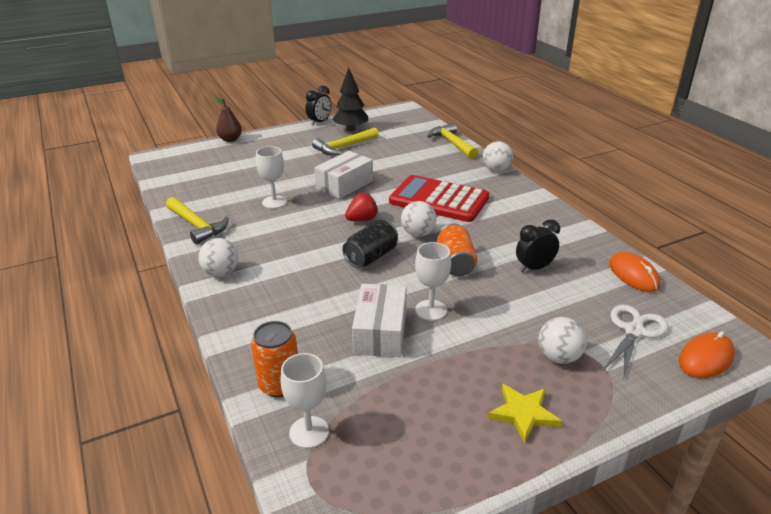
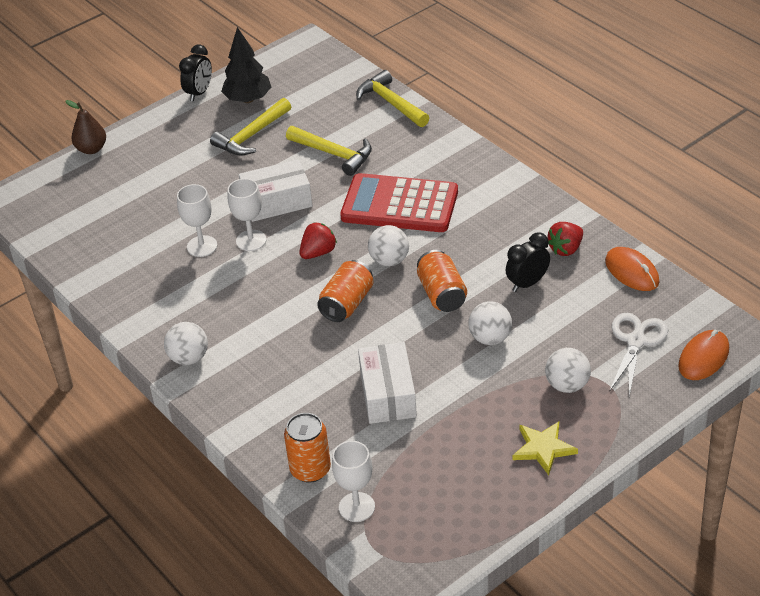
camera: 10 degrees left, 10 degrees up
yellow hammer [166,197,229,244] -> yellow hammer moved to [286,126,372,176]
white box [314,151,373,199] -> white box turned 45 degrees clockwise [239,159,312,222]
black can [342,220,398,268] -> orange can [317,260,373,322]
white goblet [415,242,451,321] -> white goblet moved to [228,178,266,251]
white ball [483,141,513,172] -> white ball moved to [468,301,512,345]
none -> red strawberry [547,222,583,256]

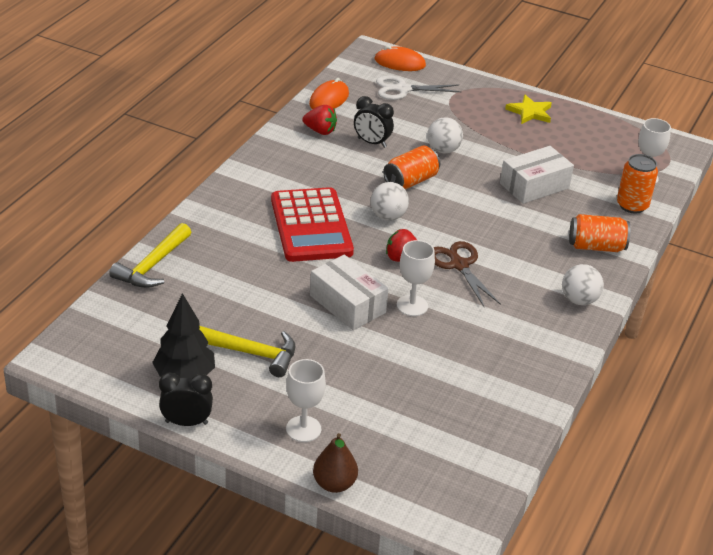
camera: 120 degrees left, 5 degrees down
white goblet [177,184,217,257] -> white goblet moved to [286,359,326,442]
yellow hammer [286,126,372,176] -> none
orange can [317,260,373,322] -> orange can moved to [569,214,630,252]
white ball [545,348,591,393] -> none
none -> brown scissors [434,241,501,307]

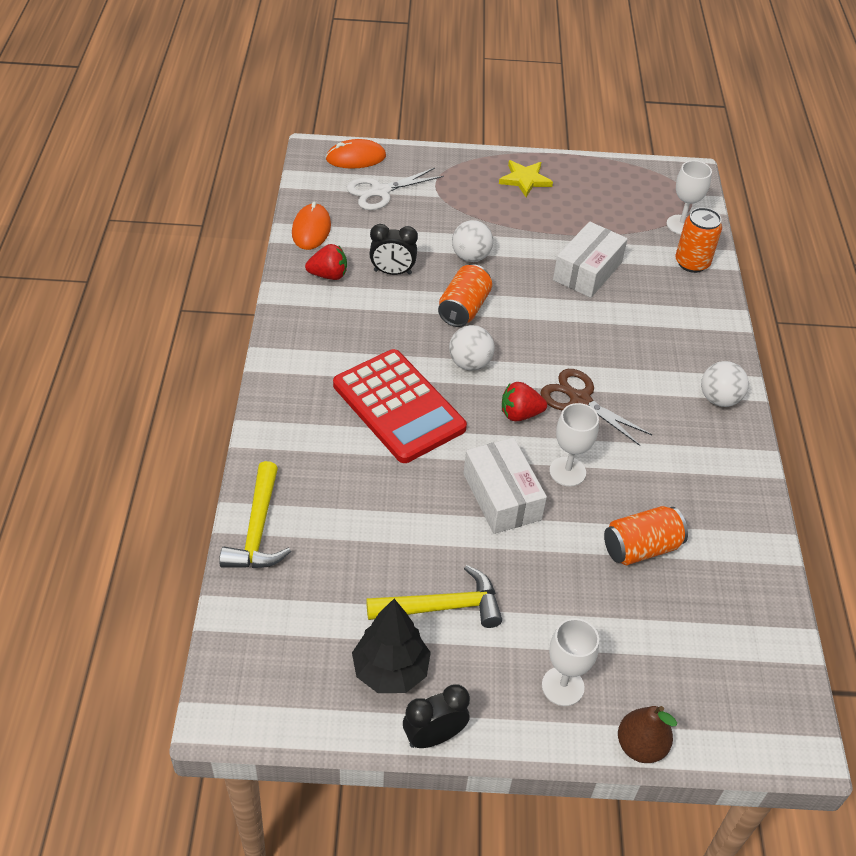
camera: 25 degrees left, 10 degrees up
white box [310,255,389,330] -> white box turned 45 degrees clockwise [463,438,547,534]
orange can [569,214,630,252] -> orange can moved to [604,506,688,565]

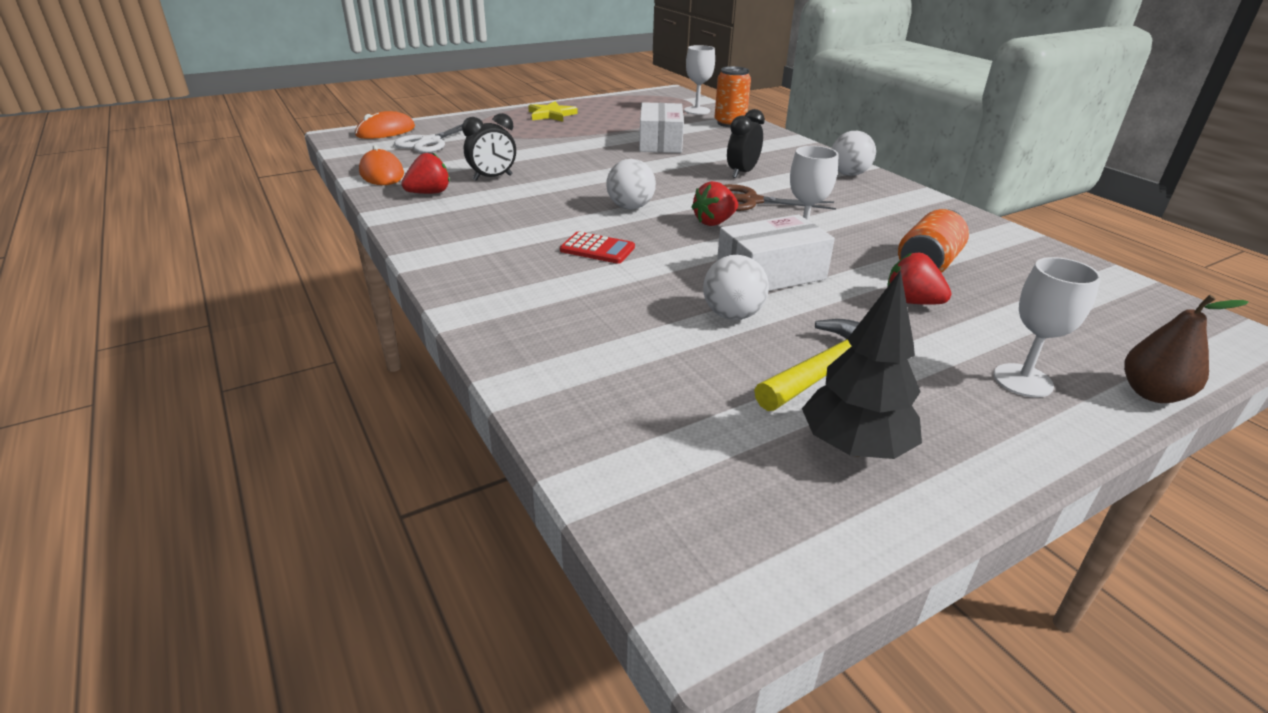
camera: 30 degrees left, 15 degrees down
yellow hammer [219,461,291,568] -> none
red calculator [333,349,467,463] -> red calculator [560,232,635,264], size x0.44
black clock [403,684,470,748] -> black clock moved to [727,109,765,178]
orange can [438,264,492,327] -> none
white ball [452,220,493,262] -> white ball moved to [703,255,769,320]
white box [463,438,547,534] -> white box turned 60 degrees counterclockwise [717,214,835,291]
none -> red strawberry [887,253,952,305]

